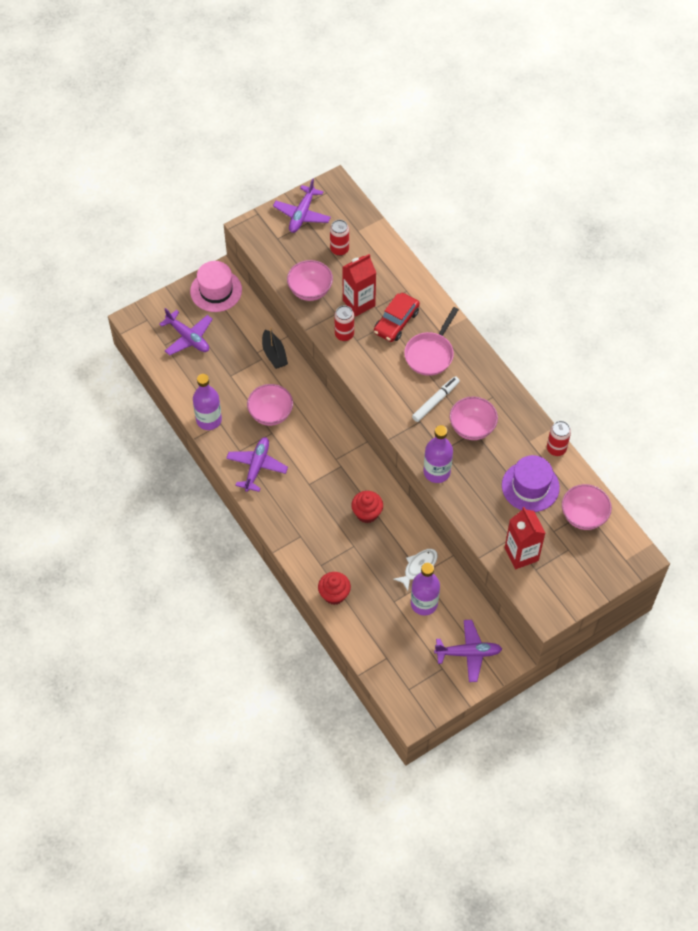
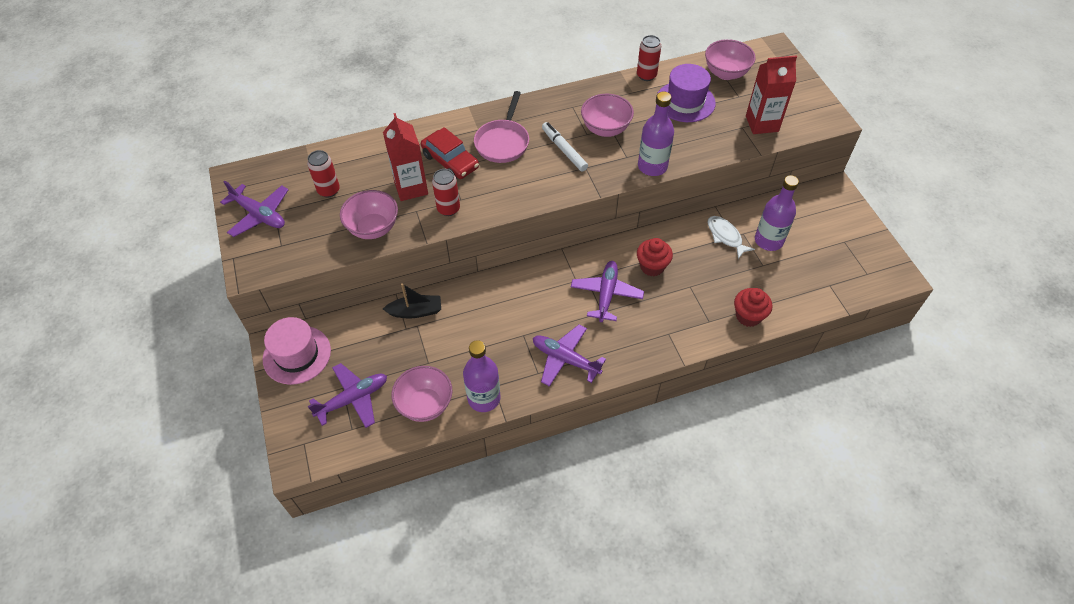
camera: 75 degrees left, 5 degrees down
pink bowl [247,384,293,426] -> pink bowl moved to [391,366,453,422]
pink pan [404,307,459,376] -> pink pan turned 60 degrees clockwise [474,91,529,163]
purple plane [434,620,502,682] -> purple plane moved to [571,261,644,322]

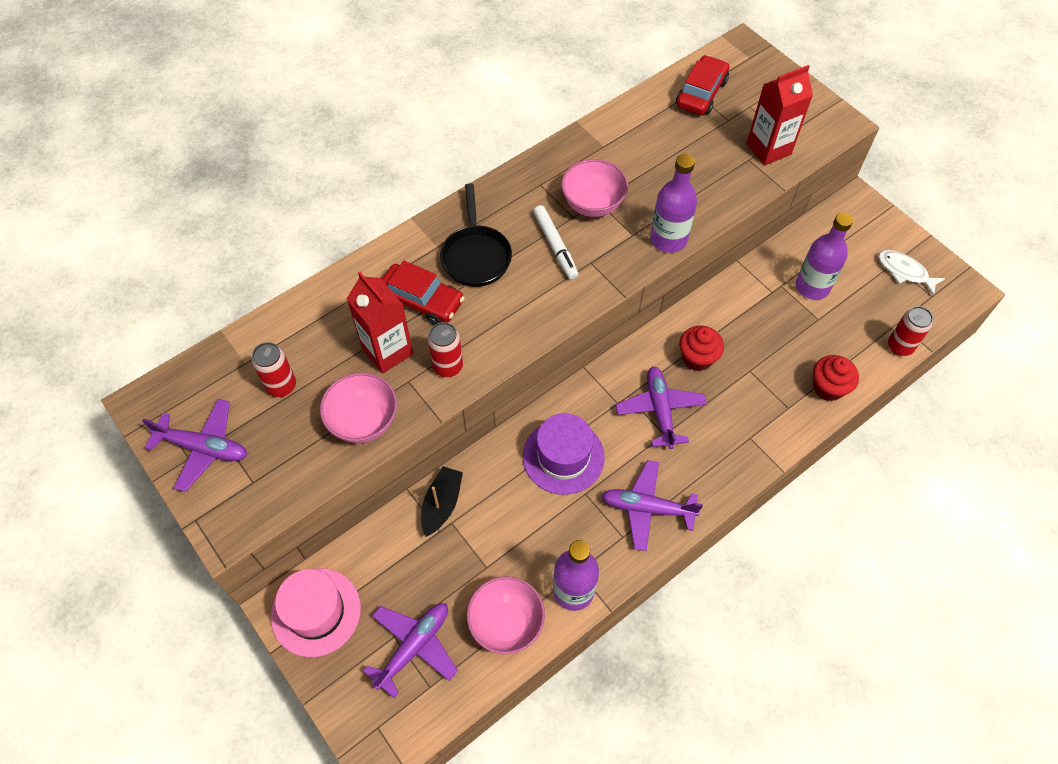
camera: 20 degrees left, 5 degrees up
black boat [383,283,441,319] -> black boat turned 45 degrees counterclockwise [421,466,463,537]
pink pan [474,91,529,163] -> black pan [440,183,512,287]
white marker [542,122,588,172] -> white marker turned 150 degrees counterclockwise [533,205,579,280]
red can [637,35,661,81] -> red can moved to [888,306,933,356]
purple hat [656,64,716,122] -> purple hat moved to [523,413,605,495]
pink bowl [705,39,756,80] -> red car [676,55,729,115]
white fish [708,216,755,259] -> white fish moved to [878,250,945,296]

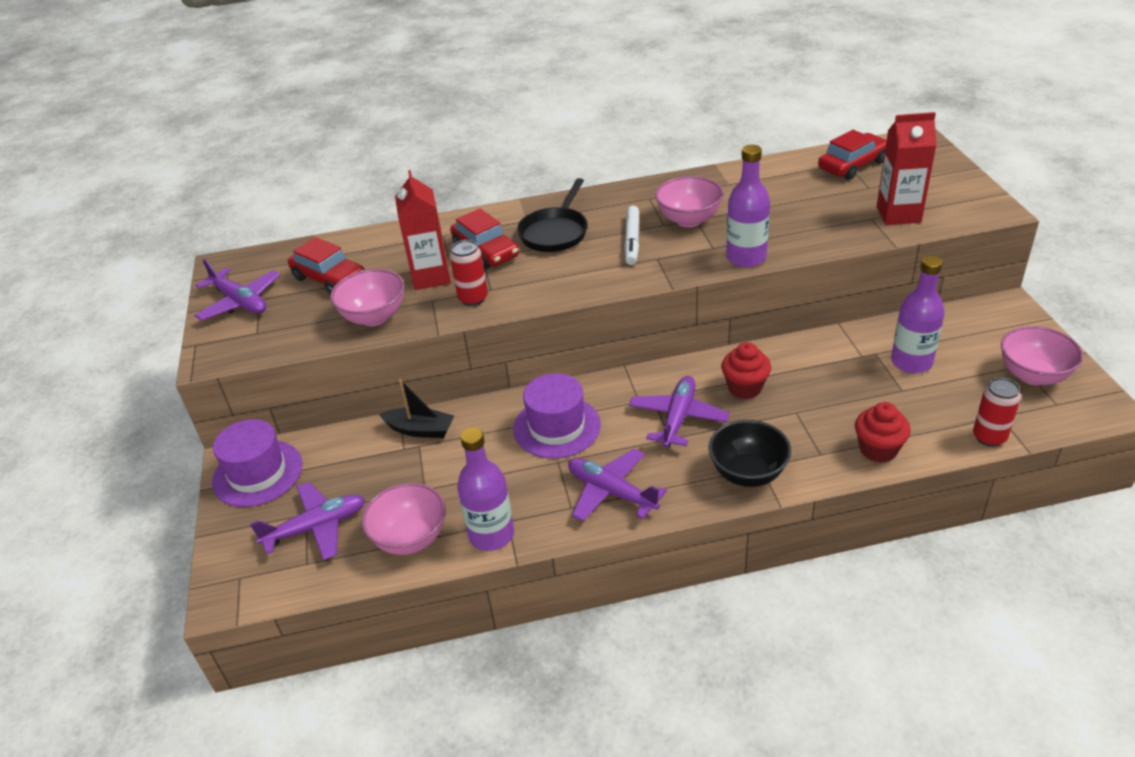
camera: 30 degrees right, 20 degrees down
red can [252,342,296,397] -> red car [288,237,365,295]
pink hat [271,568,361,657] -> purple hat [212,419,302,507]
black boat [421,466,463,537] -> black boat turned 60 degrees clockwise [379,379,454,438]
white fish [878,250,945,296] -> pink bowl [1001,326,1083,385]
none -> black bowl [709,420,791,487]

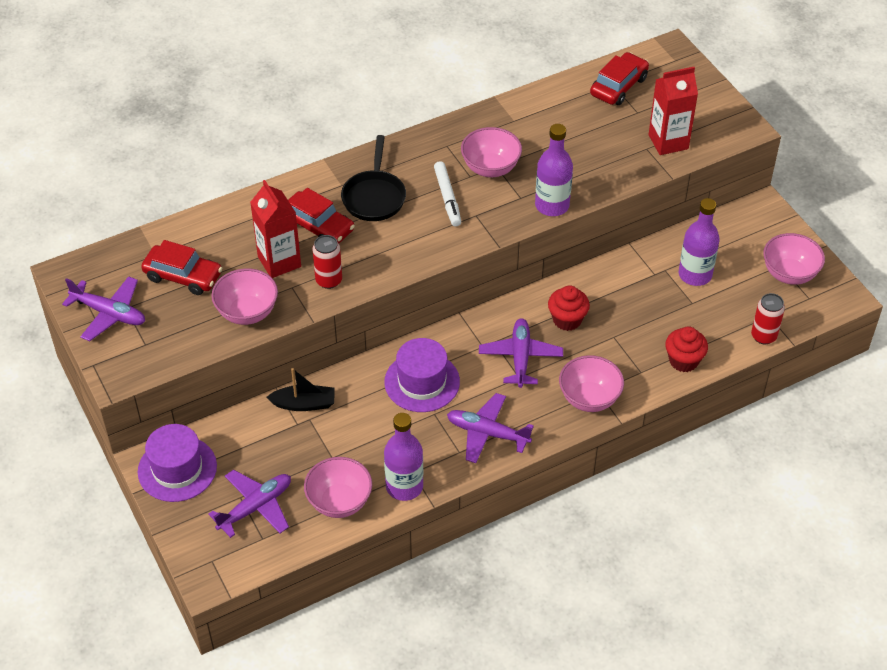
camera: 20 degrees left, 10 degrees up
black bowl [709,420,791,487] -> pink bowl [559,355,624,412]

